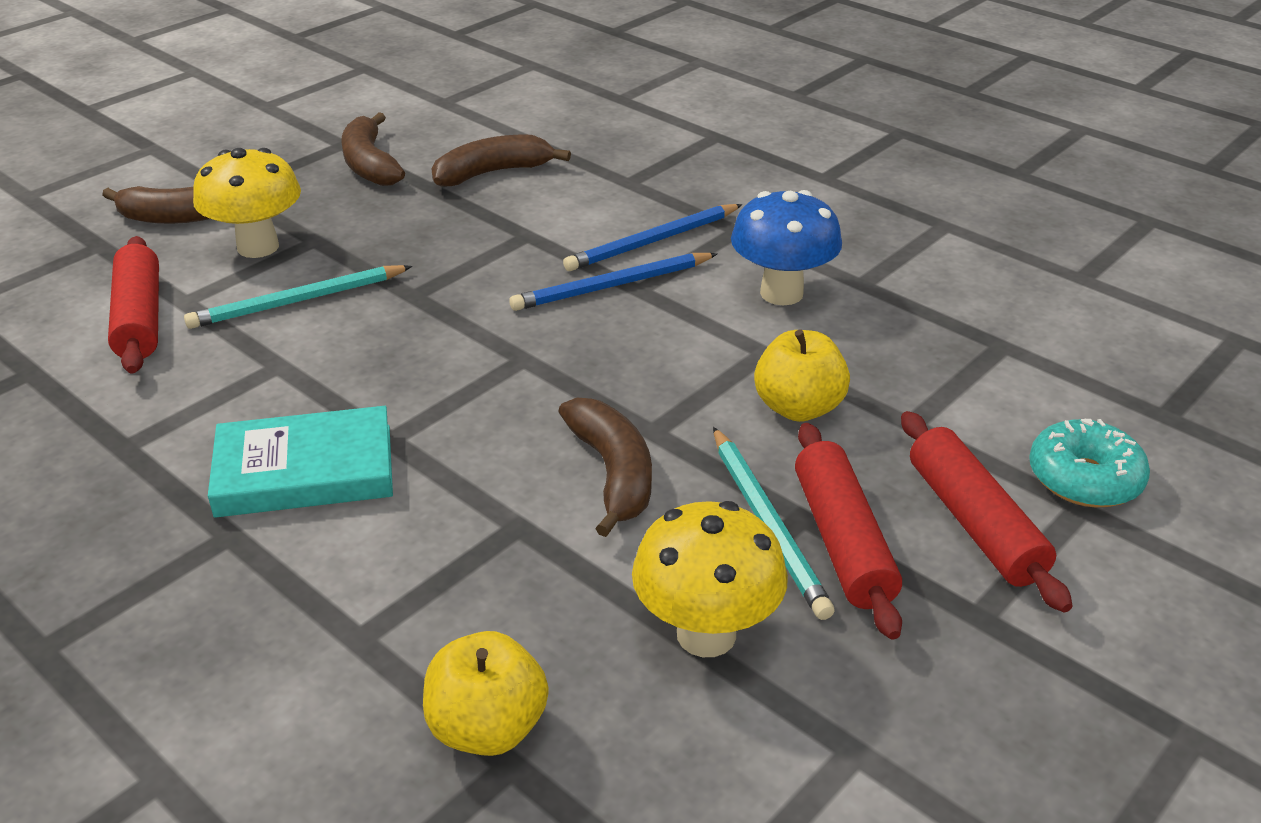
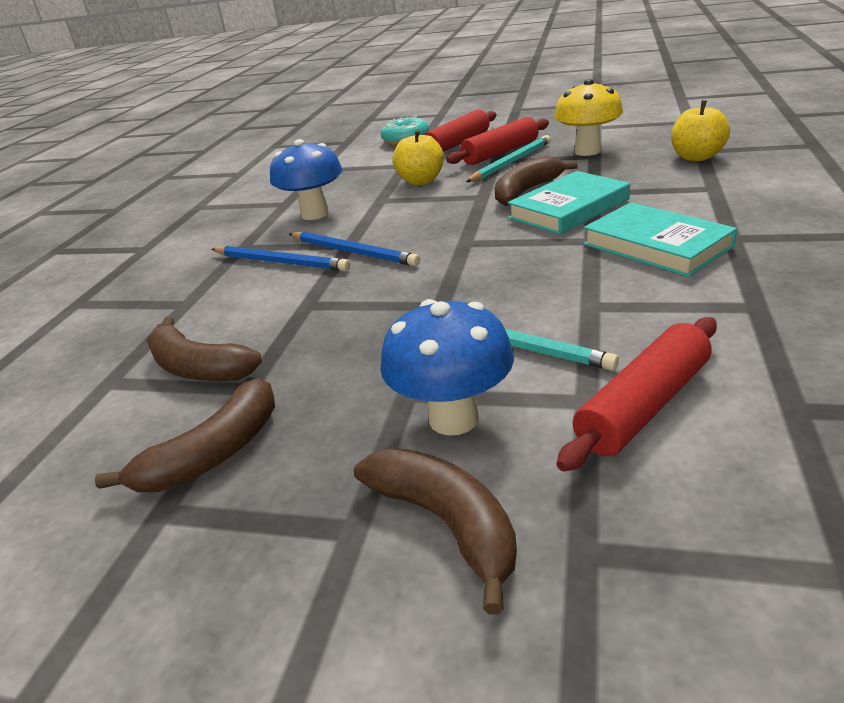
camera: 115 degrees left, 5 degrees down
yellow mushroom [193,148,301,258] -> blue mushroom [380,299,514,435]
none -> turquoise book [508,171,630,235]

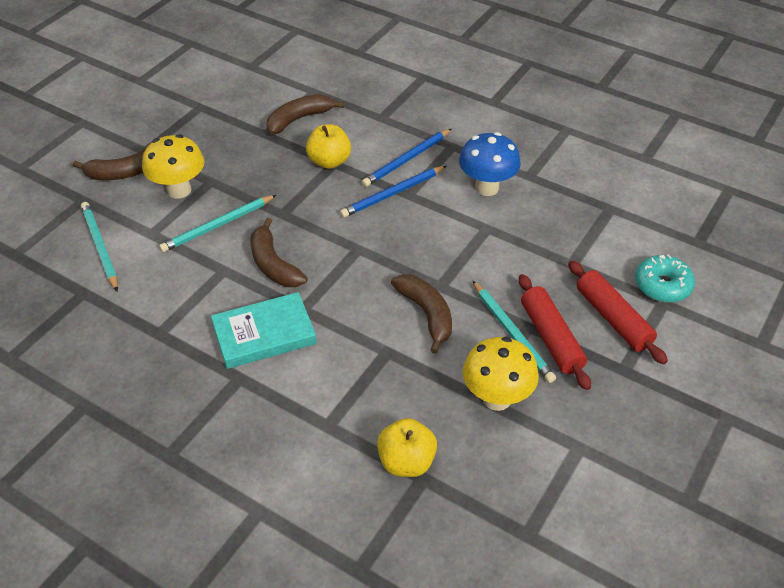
camera: 105 degrees right, 15 degrees up
brown banana [95,378,275,492] -> brown banana moved to [250,218,308,287]
blue mushroom [380,299,514,435] -> yellow mushroom [142,134,205,199]
yellow apple [393,130,444,186] -> yellow apple moved to [306,124,351,169]
turquoise book [508,171,630,235] -> none
red rolling pin [557,317,717,472] -> none
none -> turquoise pencil [81,202,118,292]

